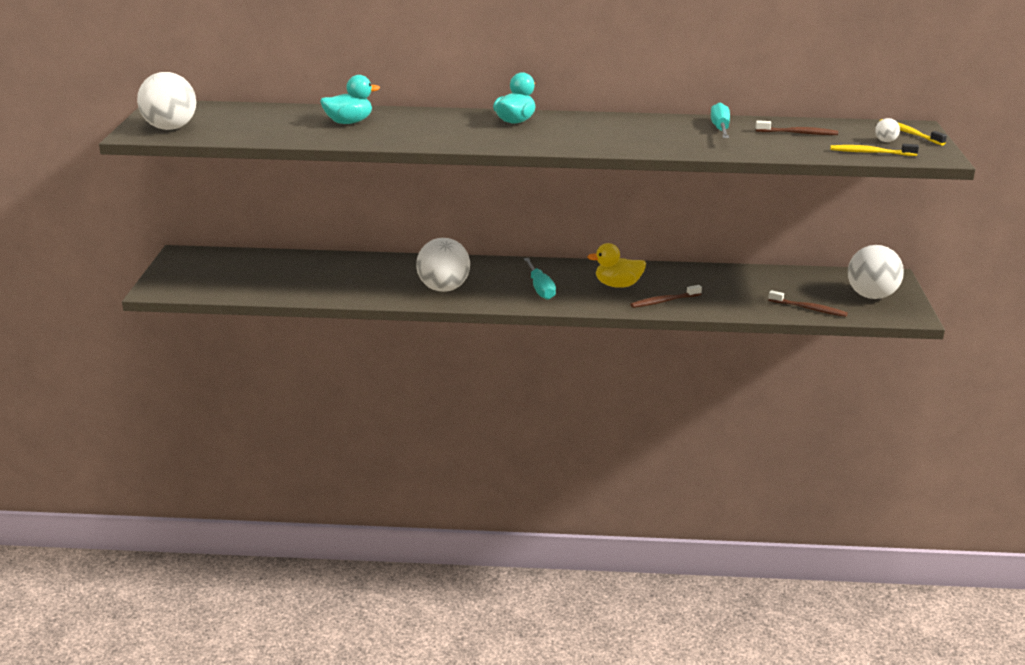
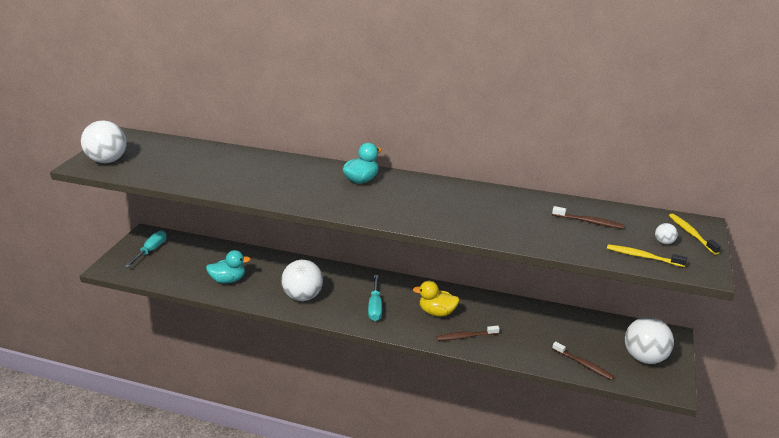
camera: 15 degrees right, 5 degrees up
turquoise duck [320,75,380,124] -> turquoise duck moved to [206,250,251,284]
turquoise screwdriver [711,102,730,138] -> turquoise screwdriver moved to [125,230,167,268]

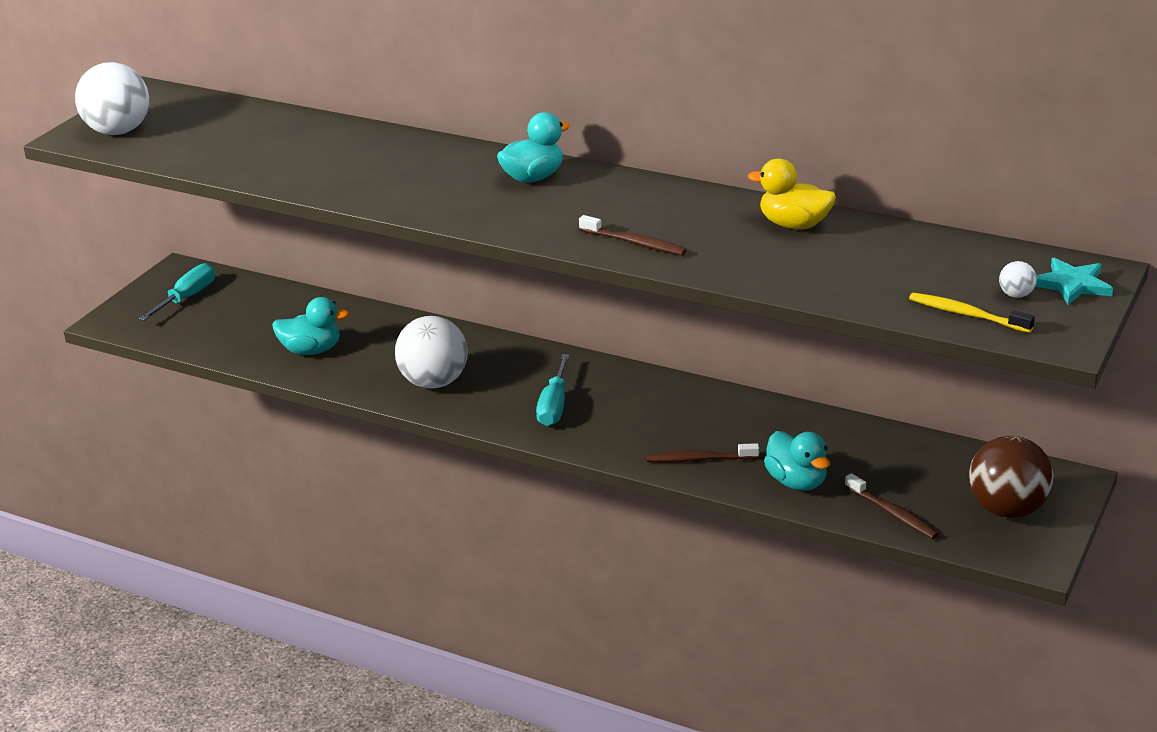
camera: 10 degrees right, 0 degrees up
yellow duck [413,281,460,317] -> yellow duck moved to [748,158,836,229]
brown toothbrush [552,206,624,229] -> brown toothbrush moved to [579,215,686,255]
white ball [625,317,674,364] -> brown ball [969,436,1053,518]
yellow toothbrush [669,213,721,255] -> turquoise star [1035,258,1113,305]
none -> turquoise duck [764,431,830,491]

